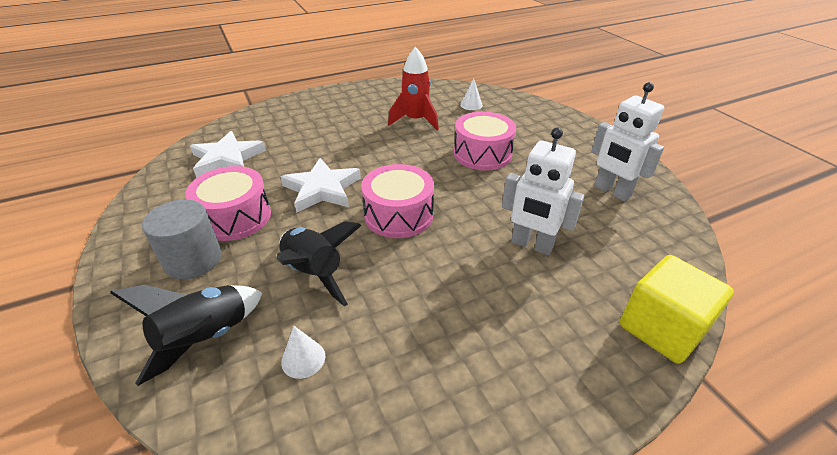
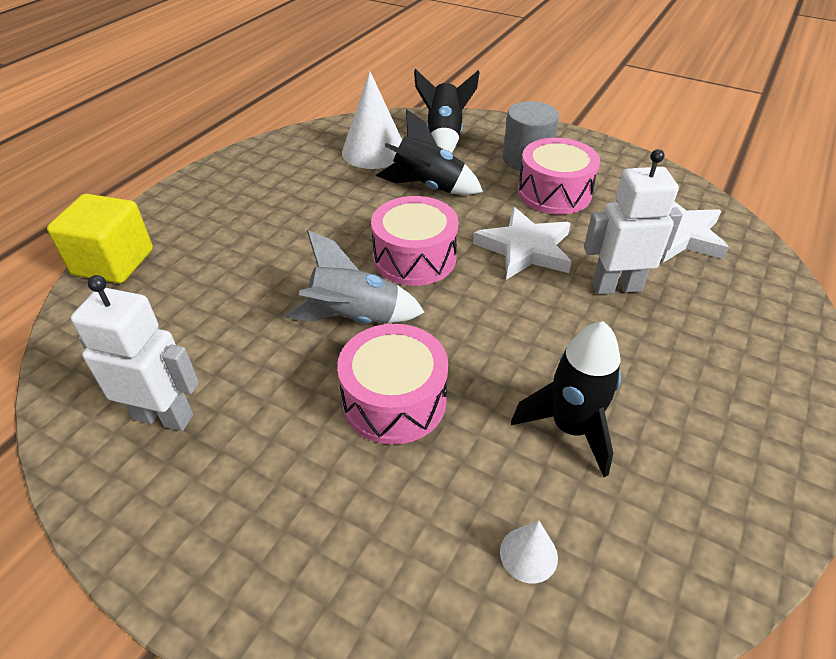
camera: 145 degrees right, 5 degrees up
white cone [281,326,325,379] -> white cone [342,71,402,169], size x2.11
red rocket [388,47,439,131] -> black rocket [511,321,621,477]
white robot [502,128,585,255] -> white robot moved to [584,149,683,294]
none -> grey rocket [284,230,425,324]

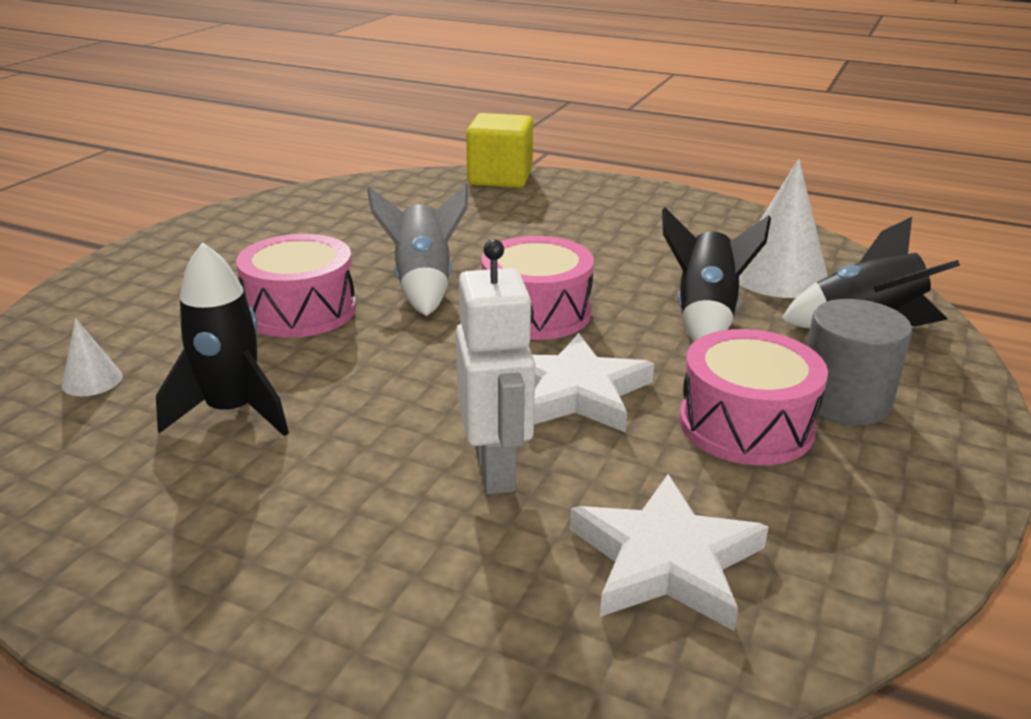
camera: 85 degrees right, 15 degrees down
white robot [71,275,199,431] -> none

